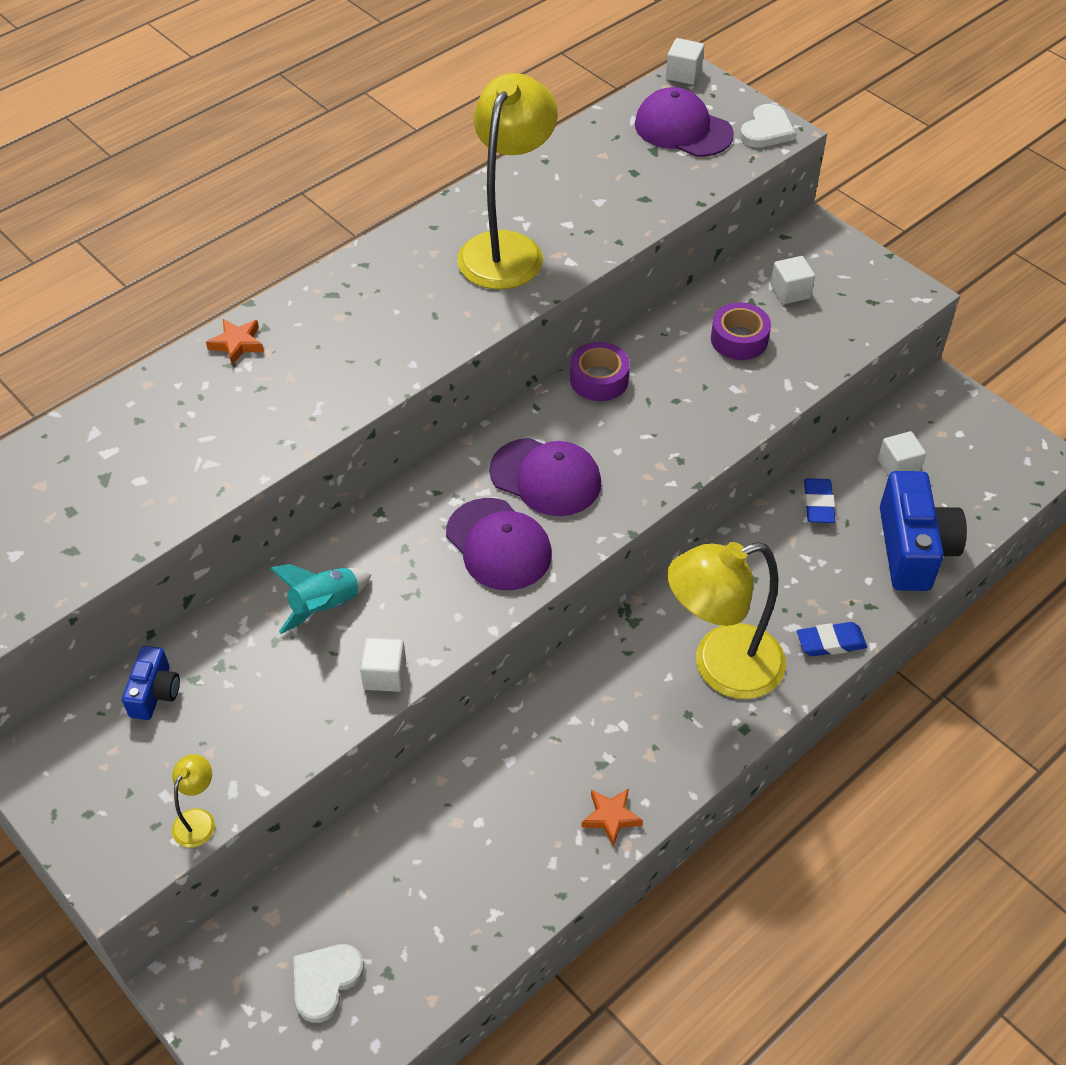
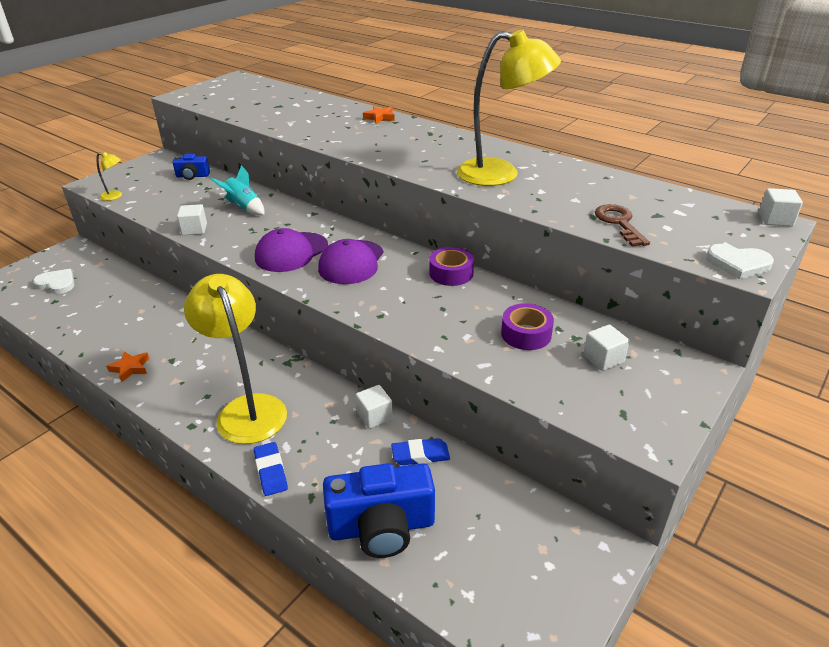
camera: 80 degrees right, 15 degrees down
purple cap [635,87,734,157] -> none
white cube [878,431,926,476] -> white cube moved to [356,385,393,429]
none -> brown key [595,204,650,247]

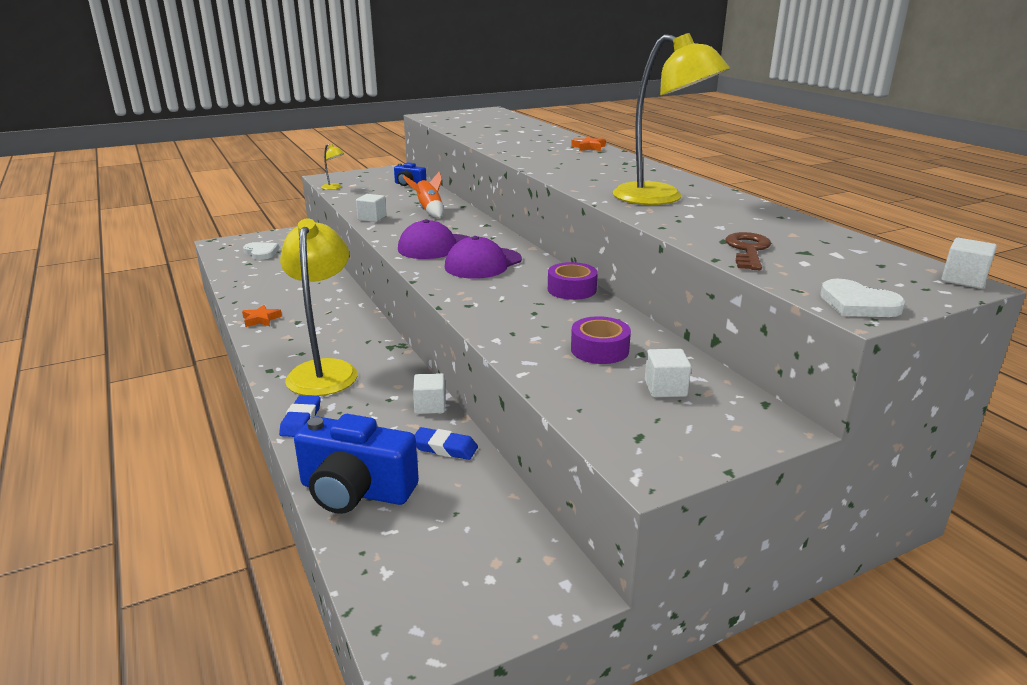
camera: 25 degrees right, 10 degrees down
turquoise rocket [210,165,265,215] -> orange rocket [403,172,443,218]

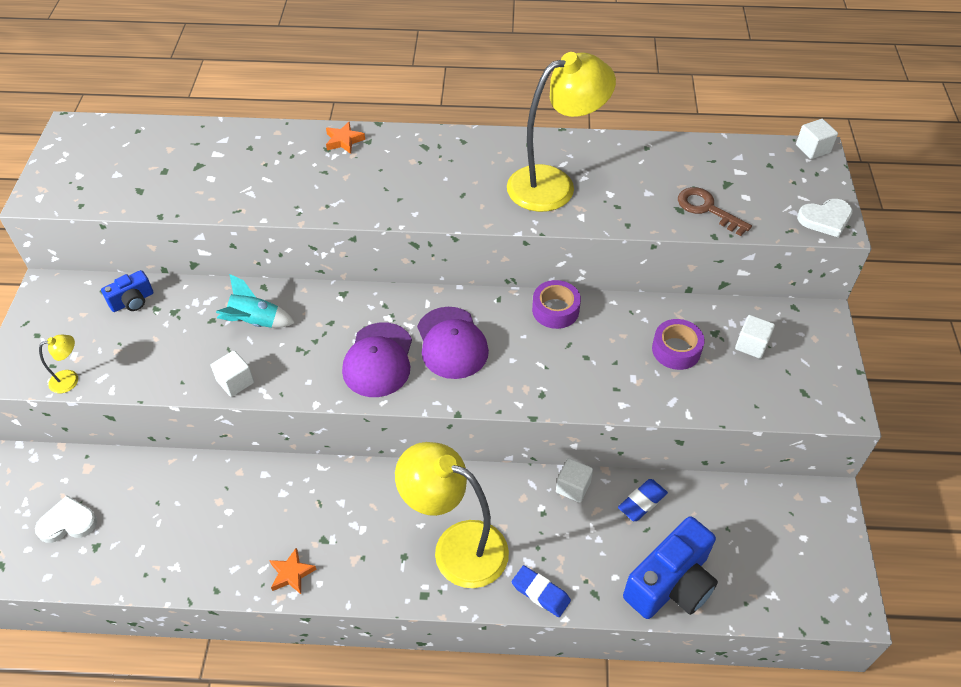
camera: 60 degrees left, 25 degrees up
orange rocket [403,172,443,218] -> turquoise rocket [216,274,295,328]

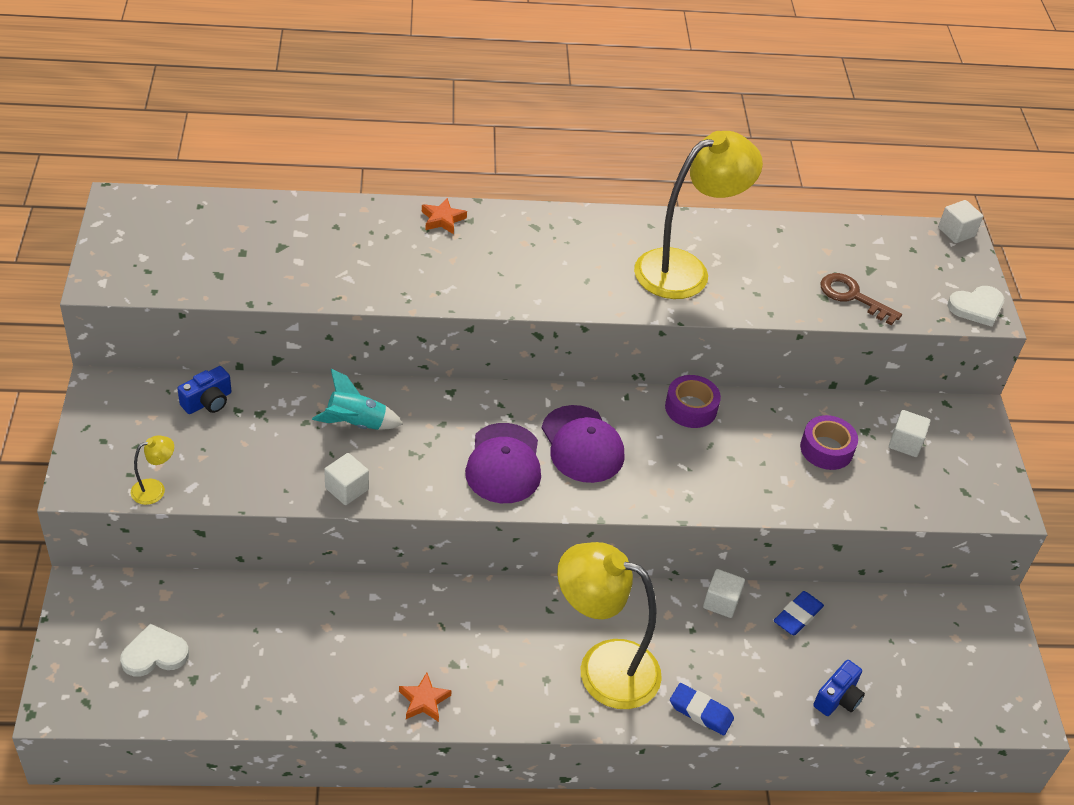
camera: 10 degrees left, 5 degrees down
blue camera [623,516,718,619] -> blue camera [813,660,865,716], size x0.51

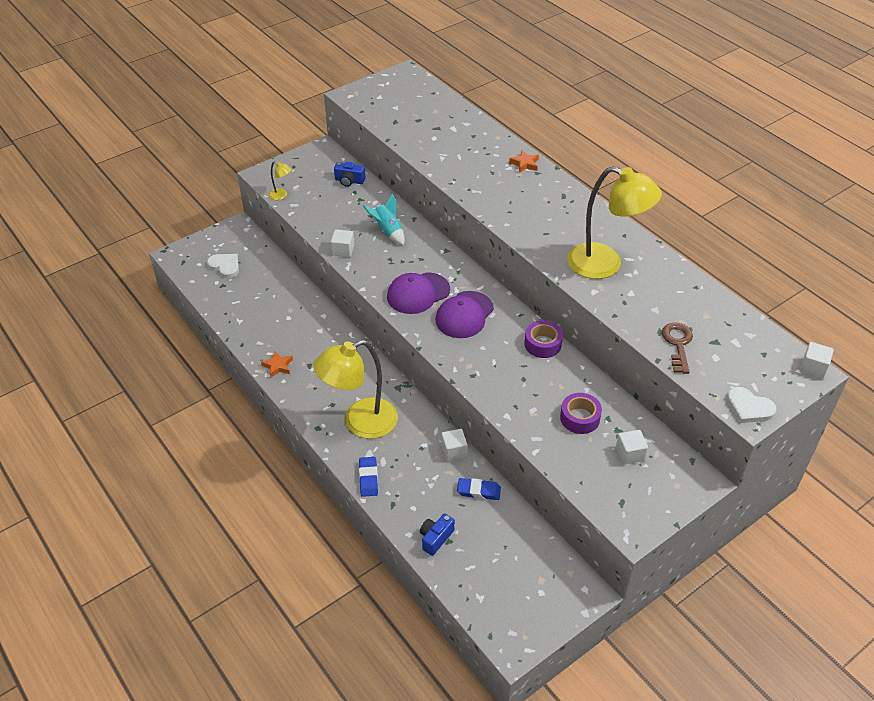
camera: 60 degrees right, 0 degrees up
yellow lamp [557,542,662,709] -> yellow lamp turned 105 degrees counterclockwise [313,340,398,439]
blue camera [813,660,865,716] -> blue camera turned 120 degrees clockwise [420,513,455,556]

